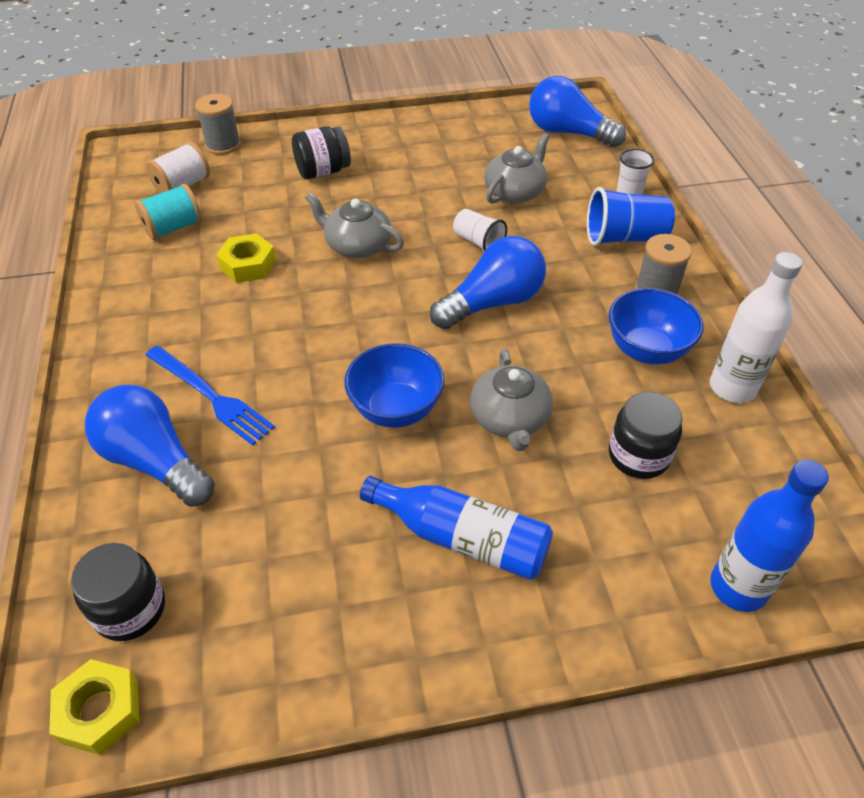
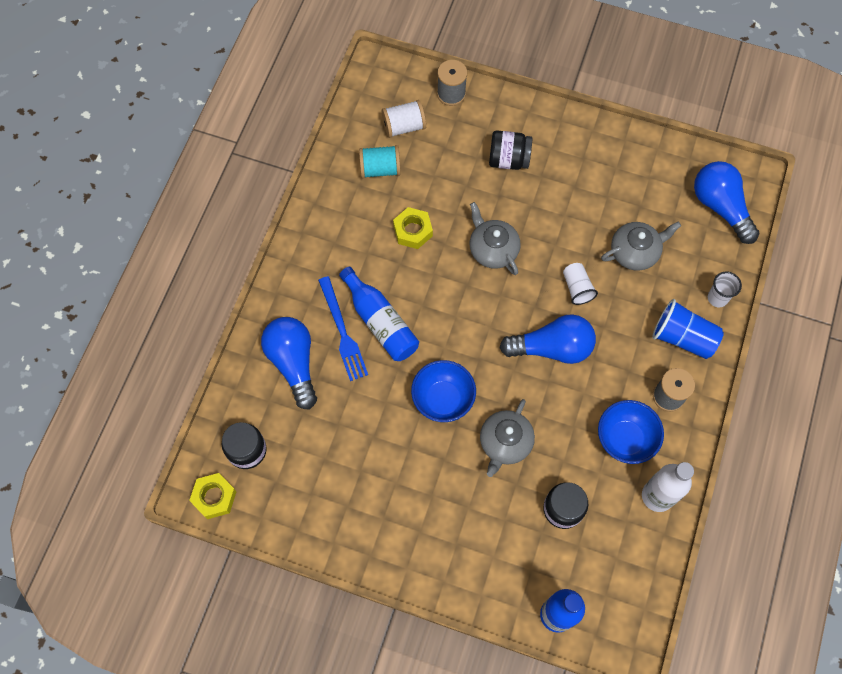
camera: 30 degrees right, 20 degrees up
blue bottle [360,476,553,580] -> blue bottle moved to [339,267,419,361]

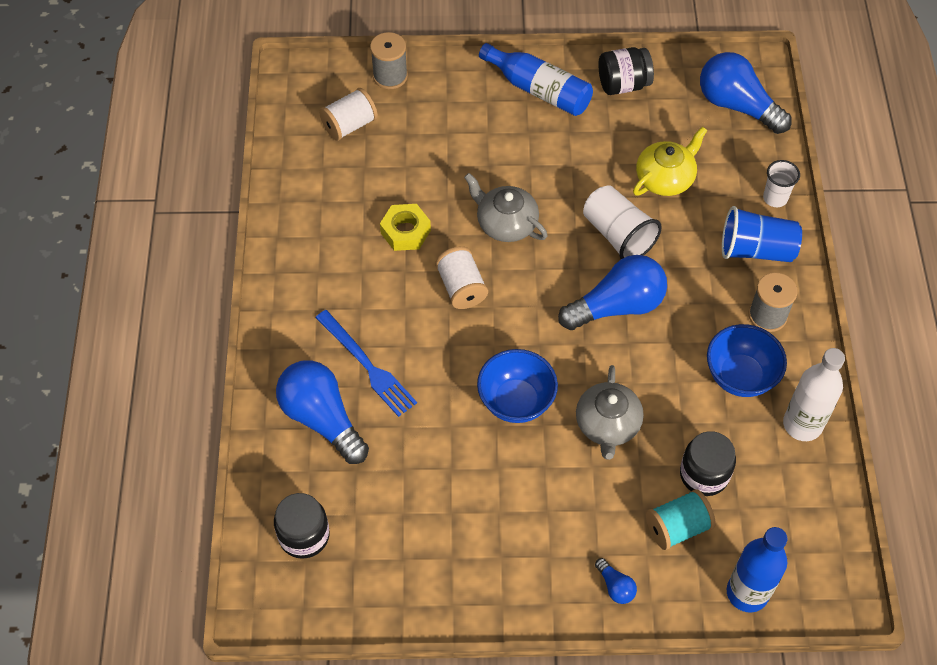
camera: 20 degrees left, 10 degrees down
yellow nut [189,473,237,519] -> none
blue bottle [339,267,419,361] -> blue bottle moved to [479,43,593,116]
turquoise spool [359,145,401,178] -> turquoise spool moved to [646,489,716,550]
black jar [489,130,532,170] -> black jar moved to [598,47,654,95]
white cup [563,263,598,305] -> white cup [583,185,662,259], size x1.59
grey teapot [601,221,681,271] -> yellow teapot [633,126,707,196]
none -> white spool [435,246,488,309]
none -> blue light bulb [595,558,637,604]

